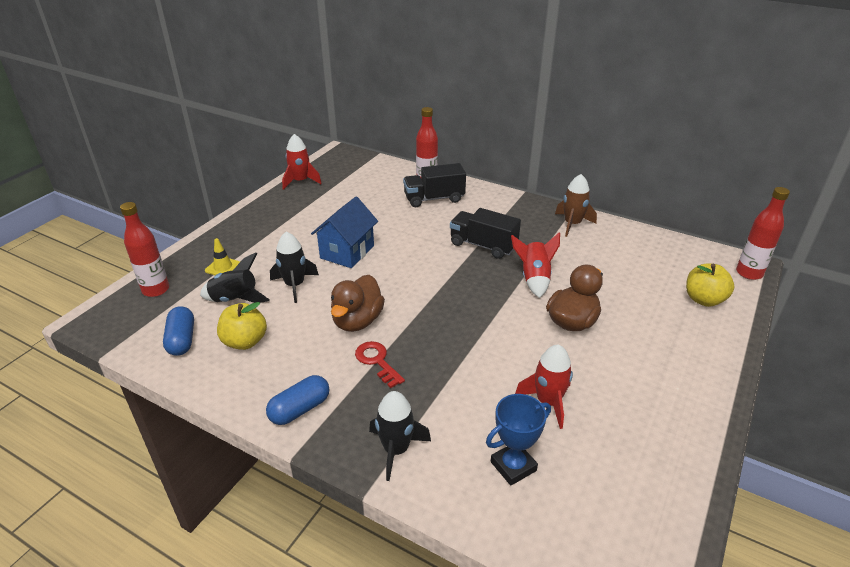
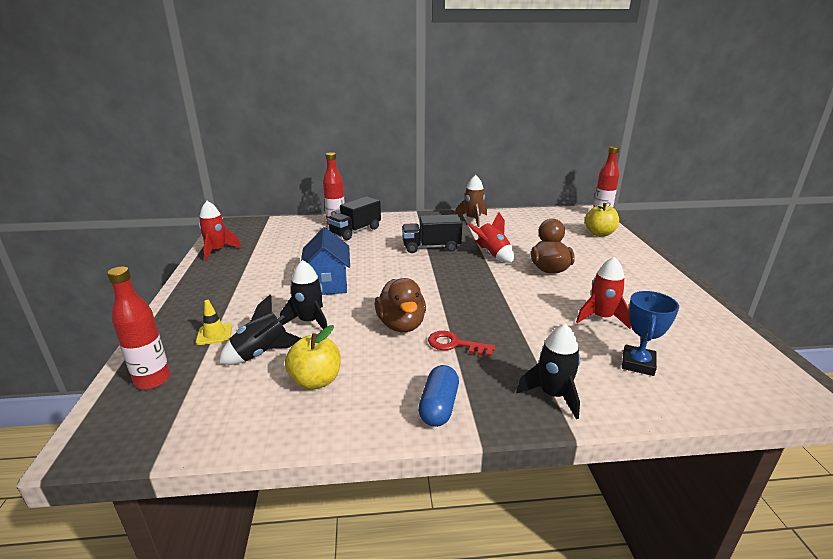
camera: 35 degrees left, 10 degrees down
blue capsule [163,306,194,356] -> none

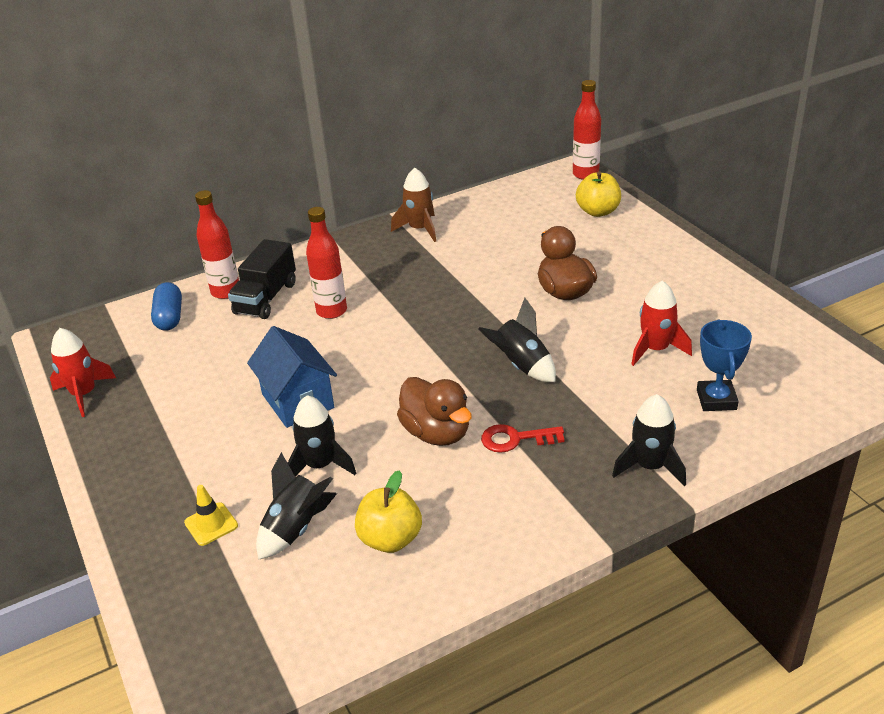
camera: 20 degrees left, 10 degrees up
red bottle [107,267,170,389] -> red bottle moved to [306,207,347,319]
black truck [402,214,462,253] -> none
blue capsule [418,365,459,427] -> blue capsule moved to [151,282,182,331]
red rocket [467,212,514,263] -> none
none -> black rocket [478,298,556,382]

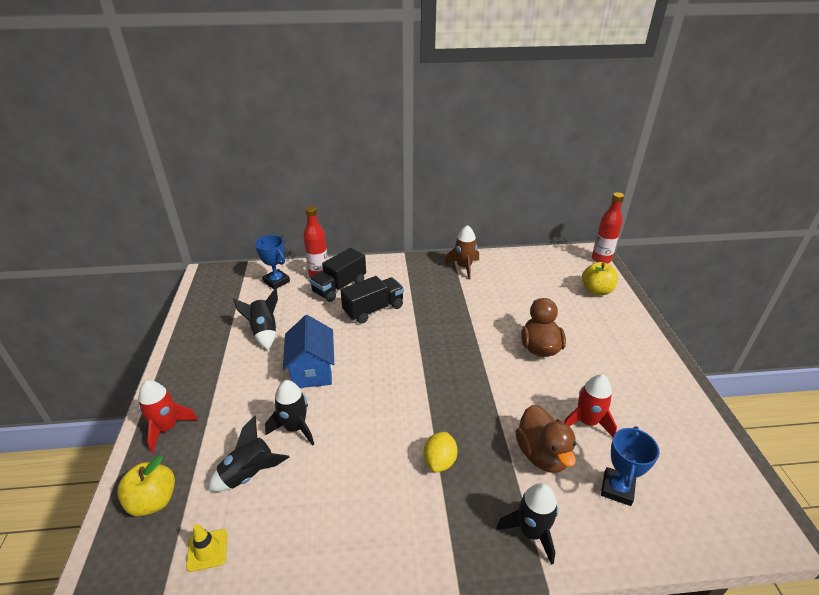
camera: 20 degrees right, 0 degrees up
red rocket [50,328,116,417] -> red rocket moved to [138,380,198,453]
blue capsule [151,282,182,331] -> blue trophy [255,235,290,289]
yellow traffic cone [184,485,238,546] -> yellow traffic cone moved to [186,524,227,572]
red bottle [306,207,347,319] -> black truck [340,276,404,324]
yellow apple [355,470,422,553] -> yellow apple moved to [117,456,175,516]
brown duck [397,377,472,446] -> brown duck moved to [515,405,576,473]
black rocket [478,298,556,382] -> black rocket moved to [233,288,278,349]
red key [481,424,565,453] -> yellow lemon [424,432,457,472]

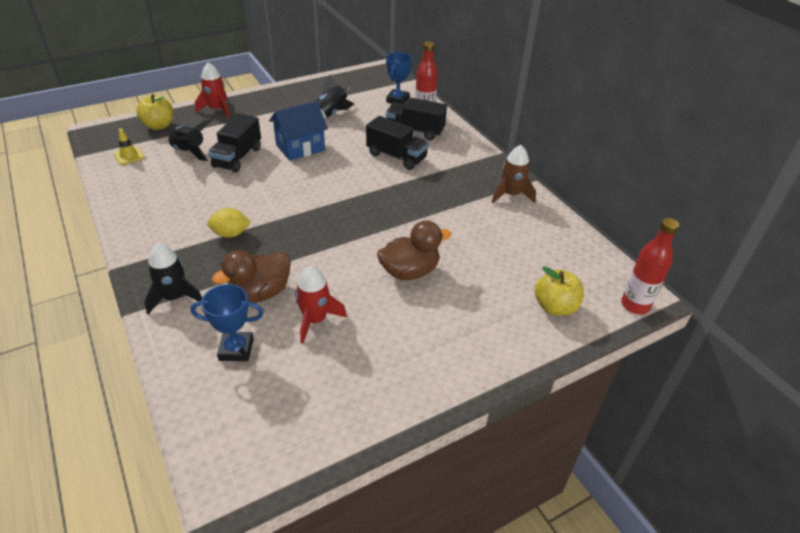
camera: 65 degrees right, 5 degrees up
black rocket [265,380,314,446] -> black truck [208,113,261,173]

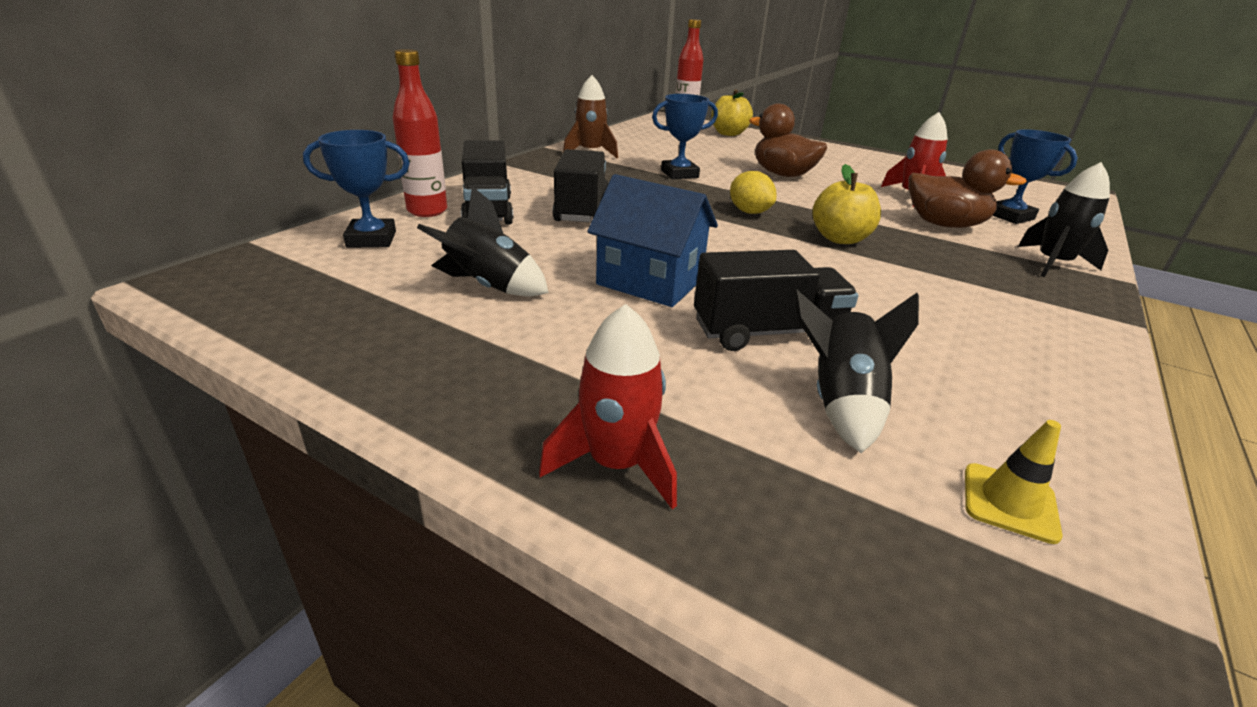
camera: 120 degrees left, 10 degrees down
yellow apple [136,94,173,130] -> yellow apple moved to [812,164,881,244]
yellow lemon [207,208,251,238] -> yellow lemon moved to [730,171,776,214]
none -> blue trophy [652,94,718,179]

